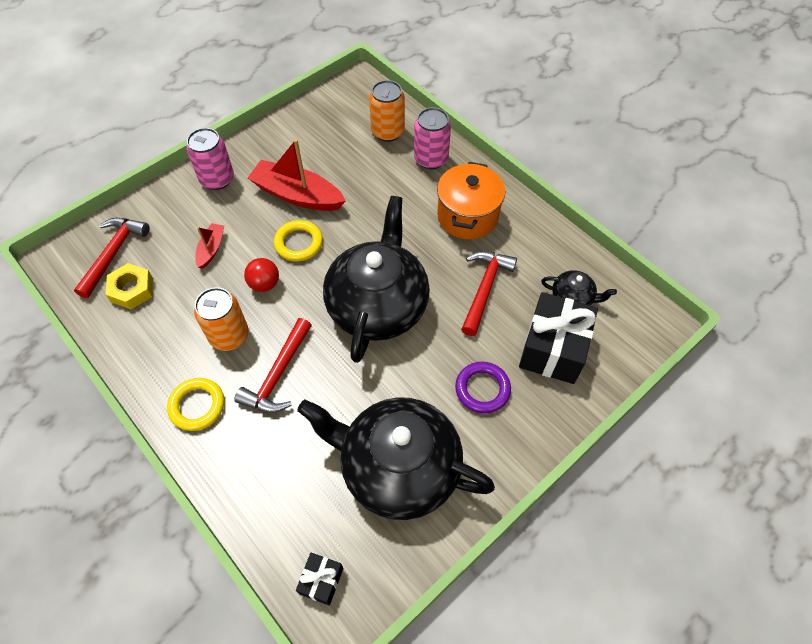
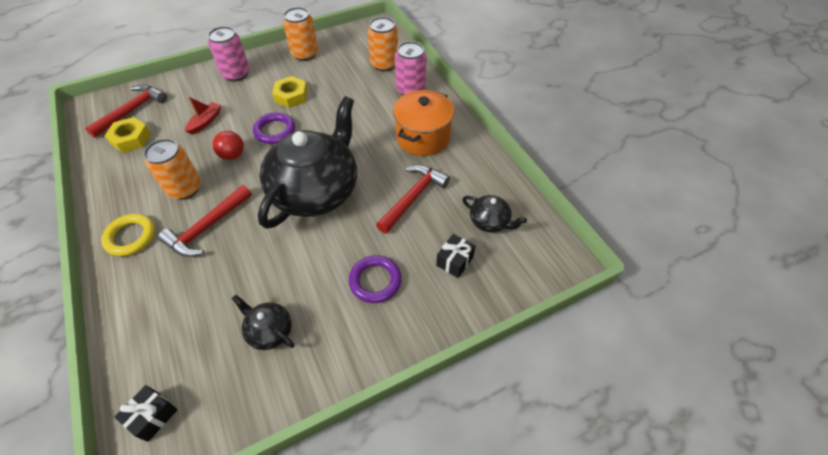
camera: 15 degrees right, 5 degrees down
red boat [248,139,346,211] -> yellow nut [272,76,308,108]
yellow ring [274,220,323,261] -> purple ring [253,112,295,144]
black teapot [297,397,495,520] -> black teapot [231,294,294,350], size x0.42
black gift [519,292,598,384] -> black gift [436,234,475,278], size x0.49
none -> orange can [283,7,318,61]

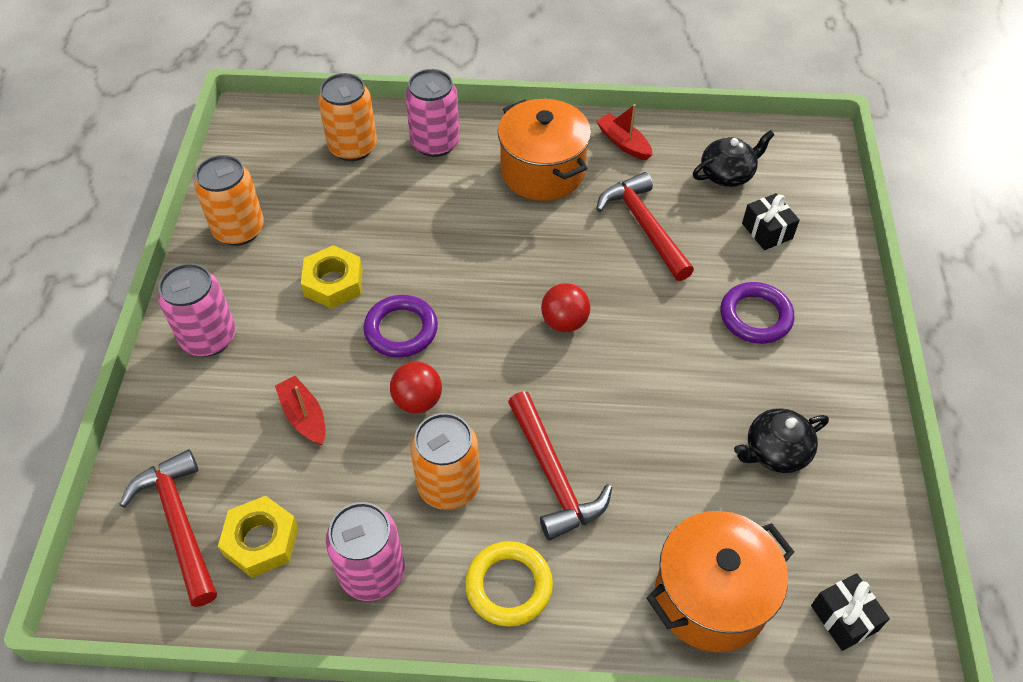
camera: 60 degrees left, 0 degrees up
black teapot [258,96,357,229] -> red ball [541,283,590,332]
none -> pink can [325,502,405,601]
none -> red boat [596,104,653,160]
none -> orange pot [647,511,794,652]

